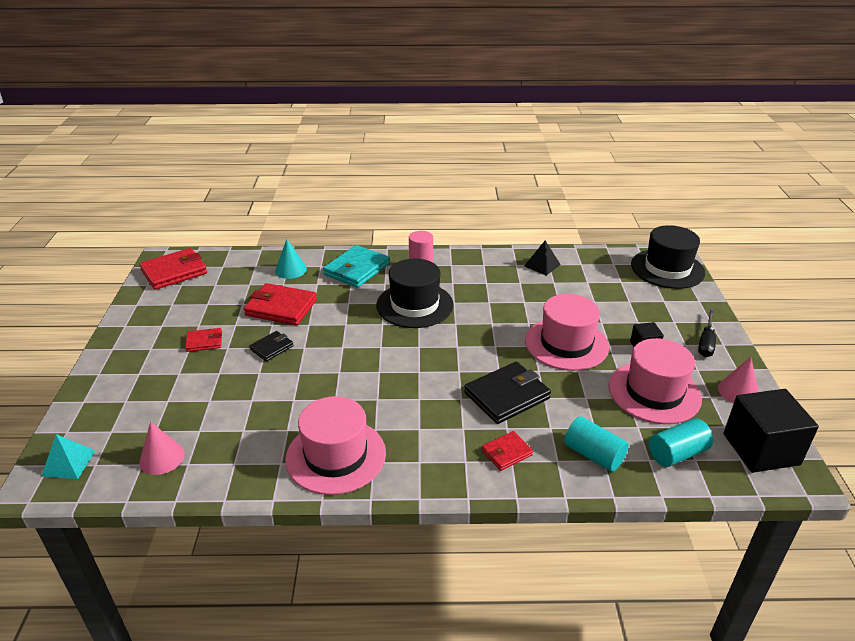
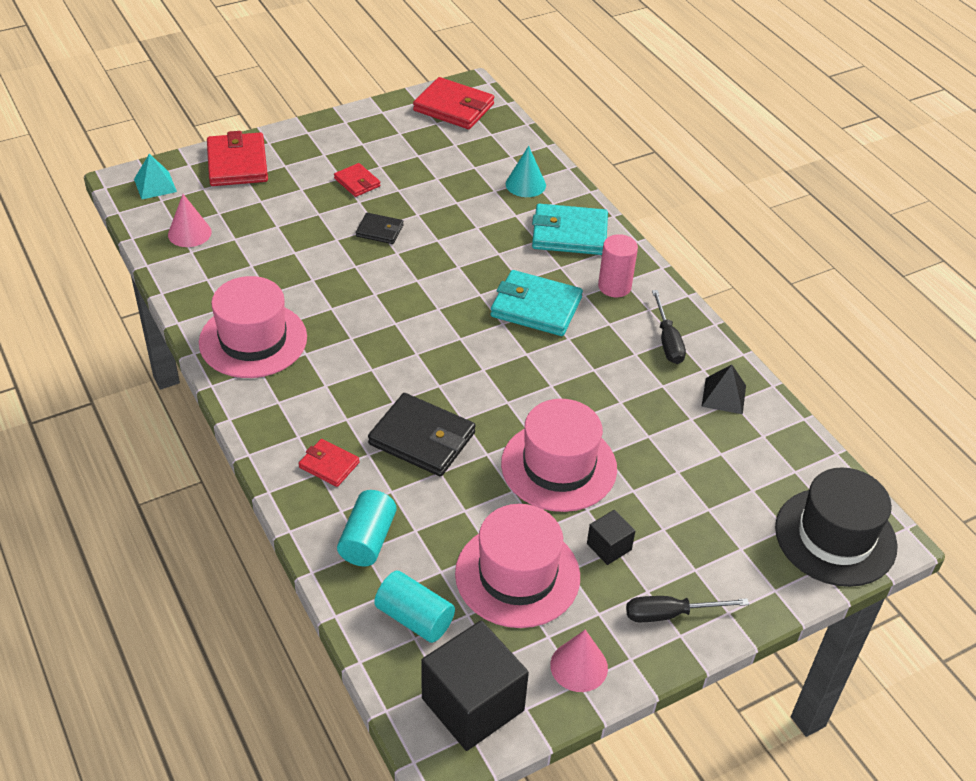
camera: 60 degrees right, 10 degrees up
red wallet [244,283,317,325] -> red wallet moved to [207,131,268,186]
black hat [376,259,453,328] -> turquoise wallet [491,270,583,336]
none -> black screwdriver [652,290,686,364]

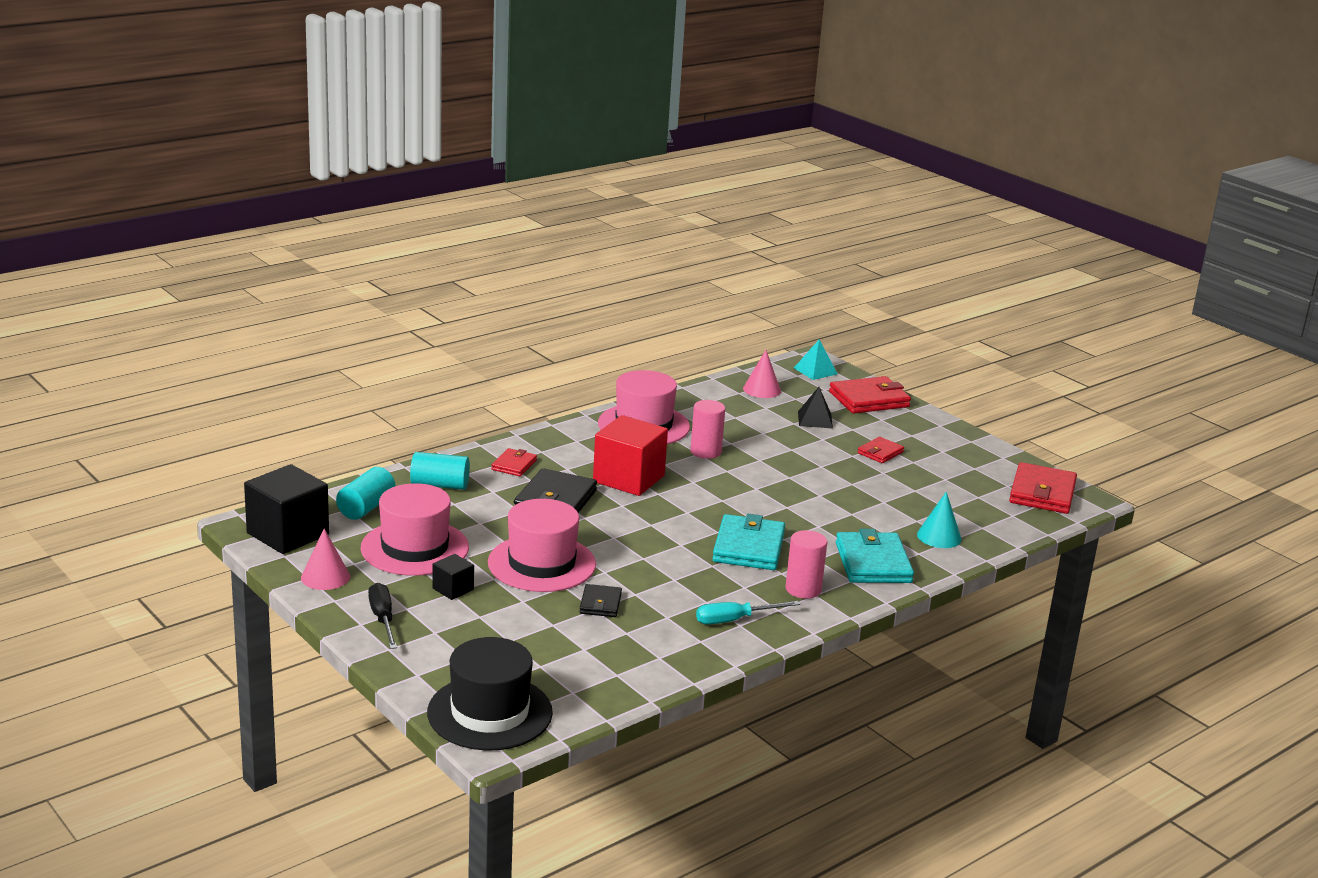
camera: 80 degrees right, 20 degrees down
black wallet [356,213,403,244] -> black wallet moved to [579,584,622,617]
black screwdriver [652,290,686,364] -> turquoise screwdriver [696,601,800,625]
black pyramid [702,365,746,414] -> black pyramid moved to [798,387,833,428]
none -> red cube [593,415,668,496]
none -> pink cylinder [690,400,725,459]

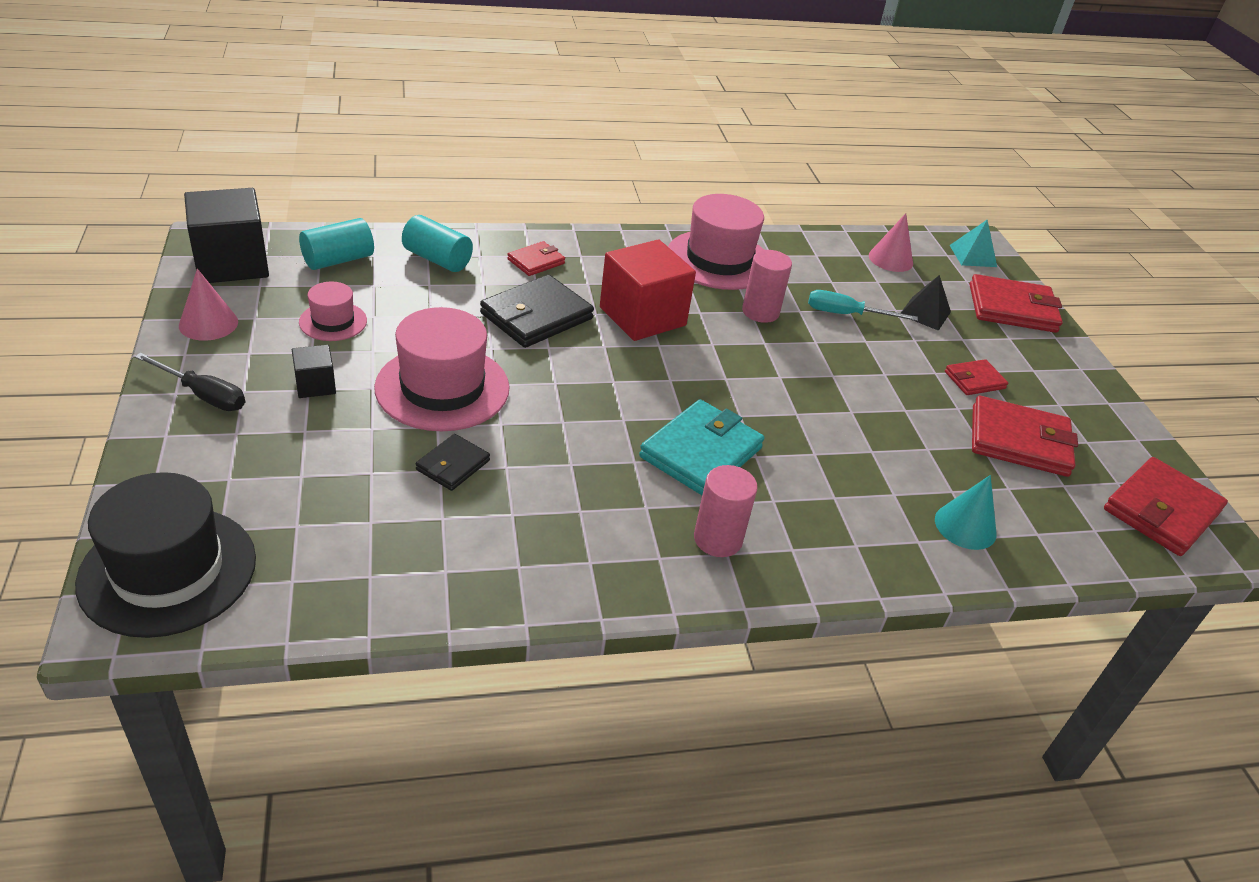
camera: 25 degrees right, 15 degrees up
pink hat [361,483,469,576] -> pink hat [299,282,367,341], size x0.53
black screwdriver [368,583,397,649] -> black screwdriver turned 105 degrees clockwise [134,353,245,411]
turquoise screwdriver [696,601,800,625] -> turquoise screwdriver moved to [808,290,918,321]
turquoise wallet [836,529,914,583] -> none
none -> red wallet [972,396,1078,477]

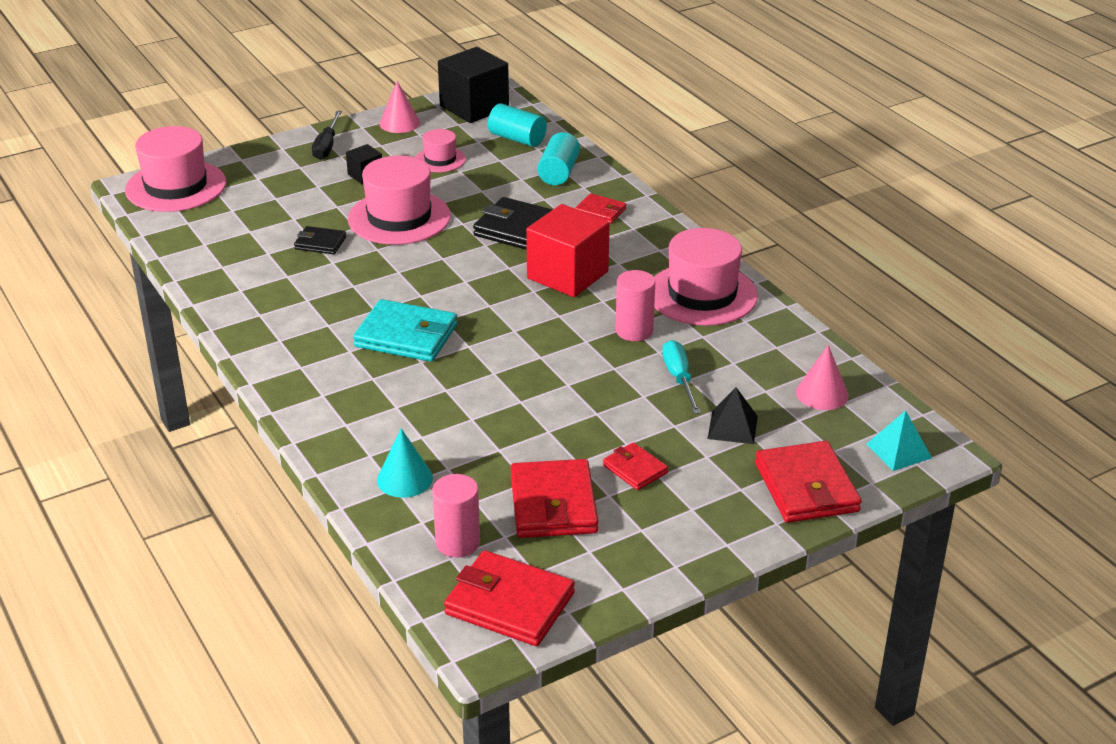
camera: 75 degrees right, 5 degrees down
black hat [75,472,256,638] -> pink hat [125,126,226,212]
pink cylinder [694,465,758,557] -> pink cylinder moved to [432,474,480,558]

